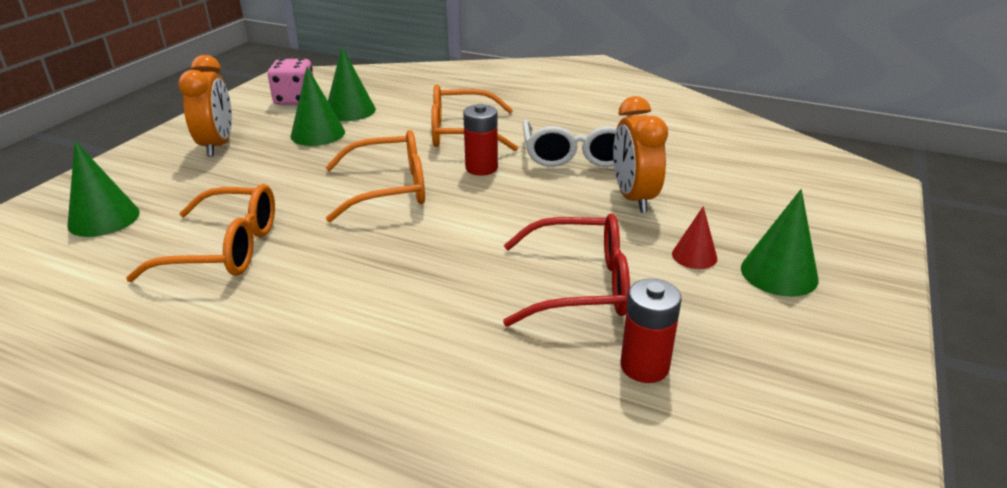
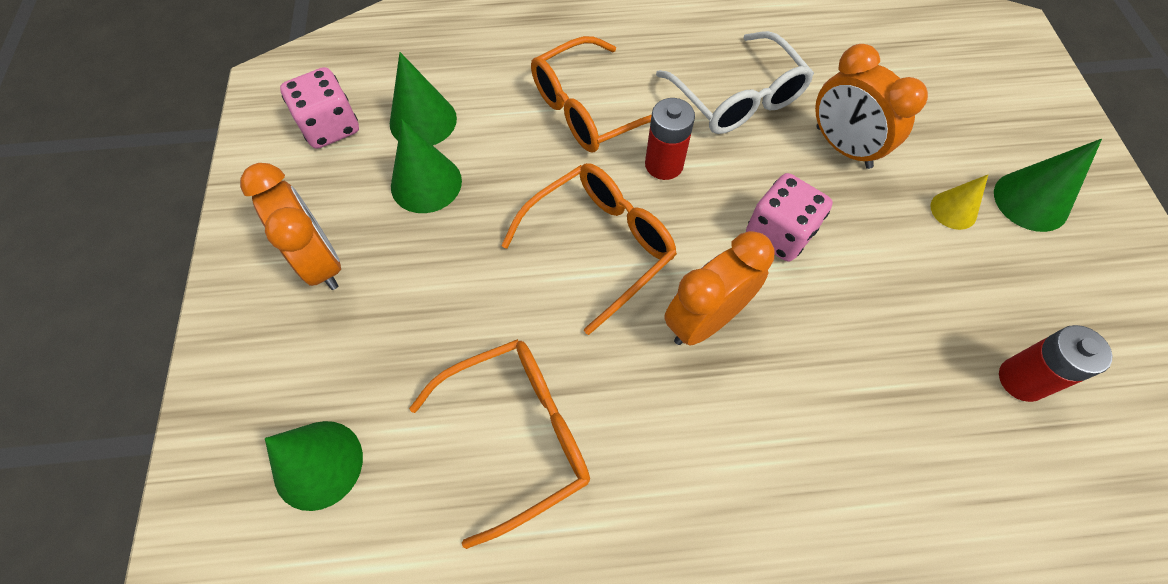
camera: 30 degrees left, 30 degrees up
red glasses [503,214,630,327] -> none
red cone [672,206,717,269] -> yellow cone [930,175,988,230]
none -> orange clock [664,231,774,346]
none -> pink dice [746,173,833,261]

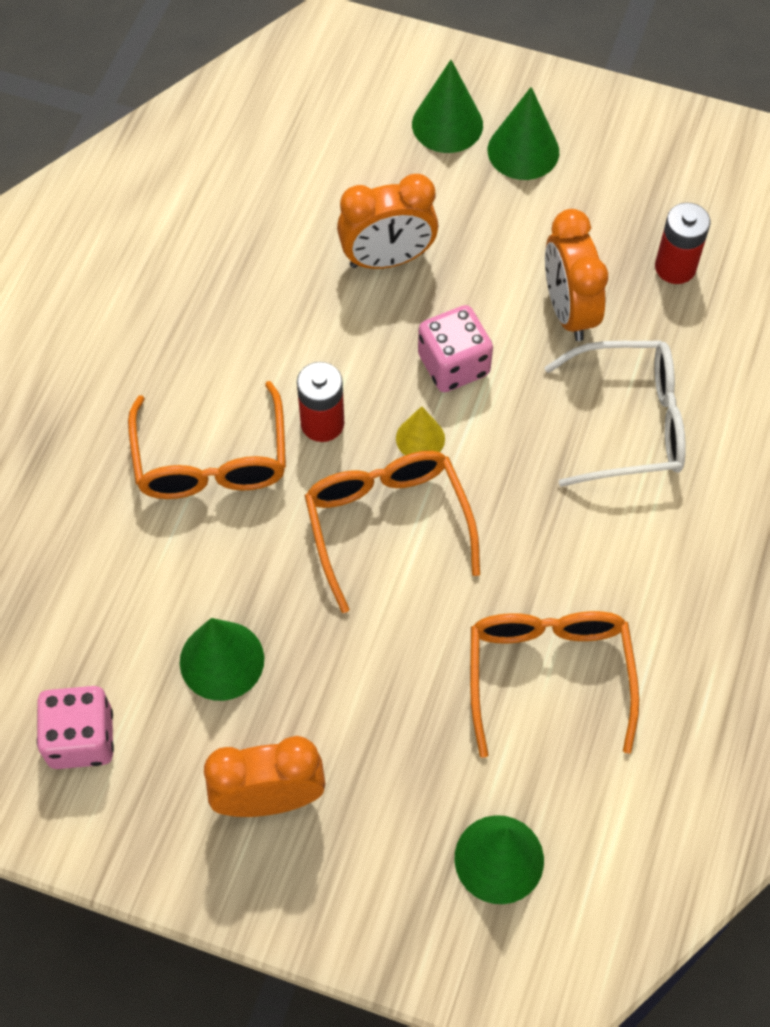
camera: 65 degrees left, 0 degrees up
green cone [390,52,457,145] -> green cone moved to [412,60,483,153]
white glasses [656,31,814,134] -> white glasses moved to [544,341,686,487]
orange clock [664,231,774,346] -> orange clock moved to [545,209,608,341]
yellow cone [930,175,988,230] -> yellow cone moved to [396,406,445,455]

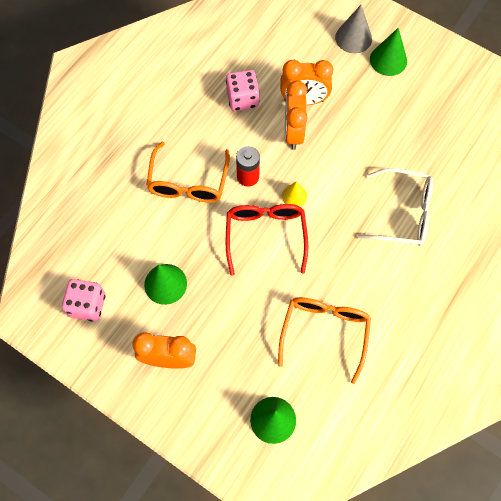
camera: 15 degrees right, 5 degrees up
orange glasses [305,451,480,613] -> red glasses [226,204,308,276]
green cone [412,60,483,153] -> grey cone [335,5,372,53]
pink dice [418,305,493,392] -> pink dice moved to [226,70,260,111]
orange clock [545,209,608,341] -> orange clock moved to [285,80,307,150]
red battery [655,203,710,284] -> none

